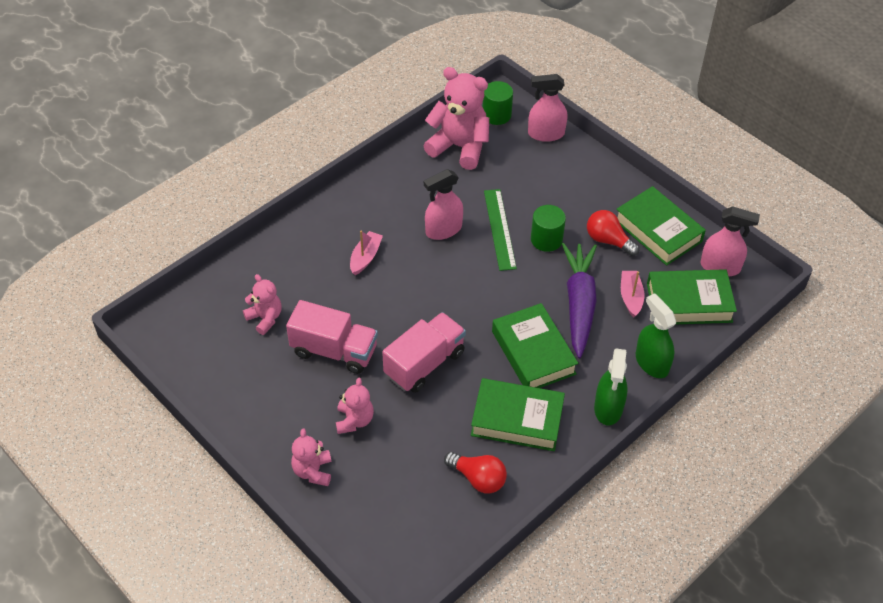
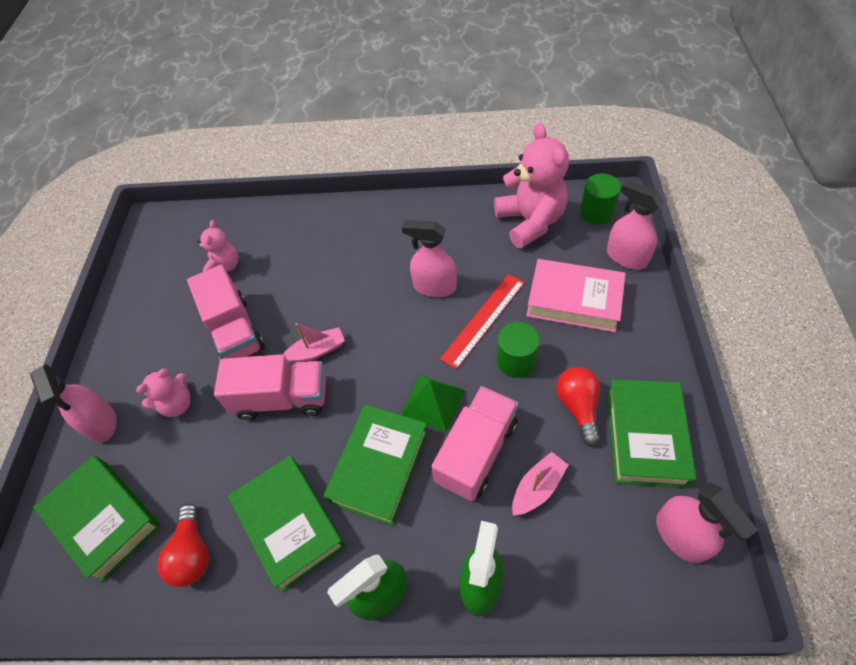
camera: 50 degrees right, 5 degrees up
pink teddy bear [291,428,331,486] -> pink spray bottle [30,364,117,443]
pink boat [350,230,383,275] -> pink boat moved to [283,323,345,363]
green ruler [484,189,517,271] -> red ruler [440,274,525,369]
purple carrot [562,243,597,358] -> pink truck [431,386,518,501]
green book [647,269,737,324] -> green book moved to [33,455,161,583]
none -> green pyramid [401,375,465,433]
none -> pink book [526,259,626,332]

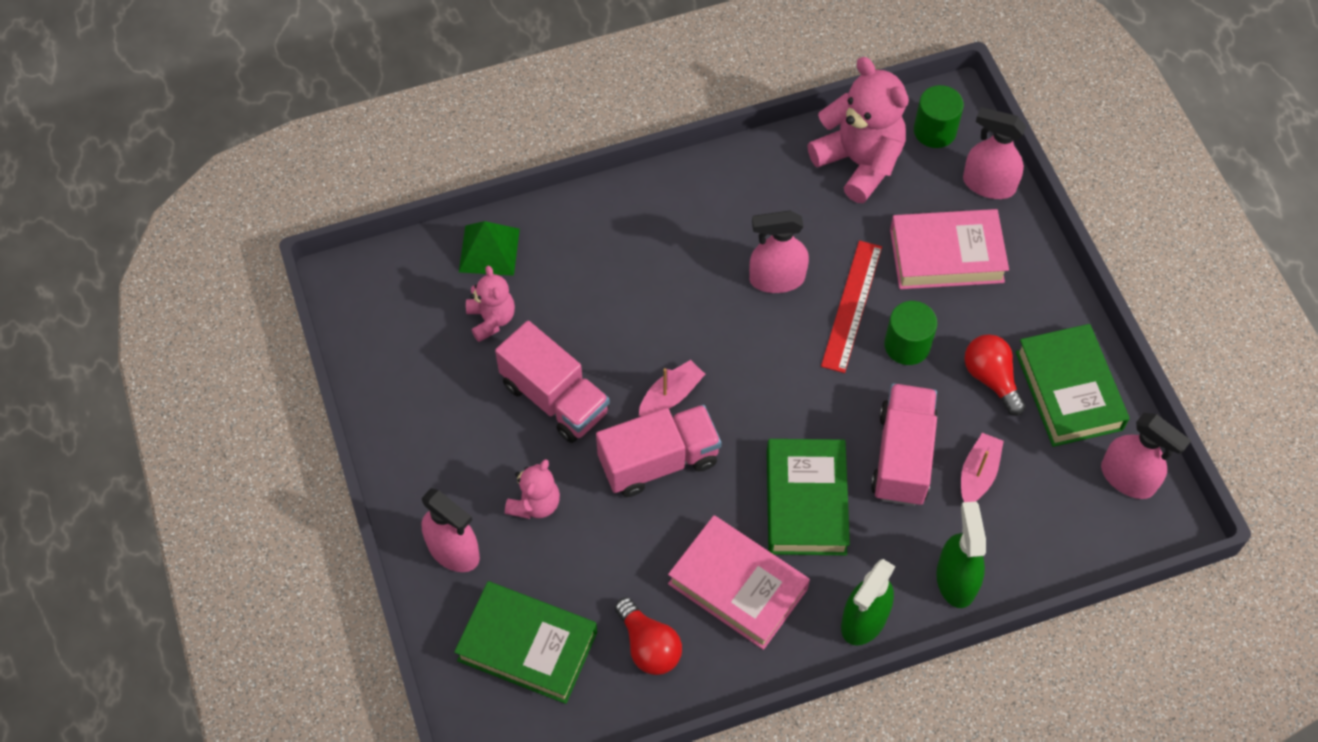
camera: 25 degrees left, 5 degrees up
green book [228,456,346,592] -> pink book [668,516,810,650]
green pyramid [401,375,465,433] -> green pyramid moved to [459,221,520,276]

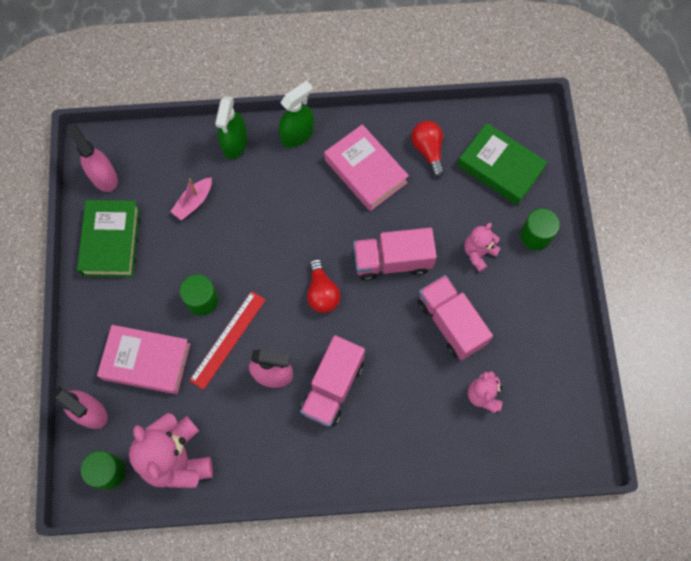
camera: 165 degrees left, 10 degrees up
pink spray bottle [421,488,480,572] -> green cylinder [520,208,560,250]
green pyramid [459,221,520,276] -> none
pink boat [639,360,705,416] -> none
green book [767,439,850,555] -> none
pink truck [871,383,938,506] -> pink truck moved to [300,335,365,427]
red light bulb [964,334,1026,416] -> red light bulb moved to [307,259,340,313]

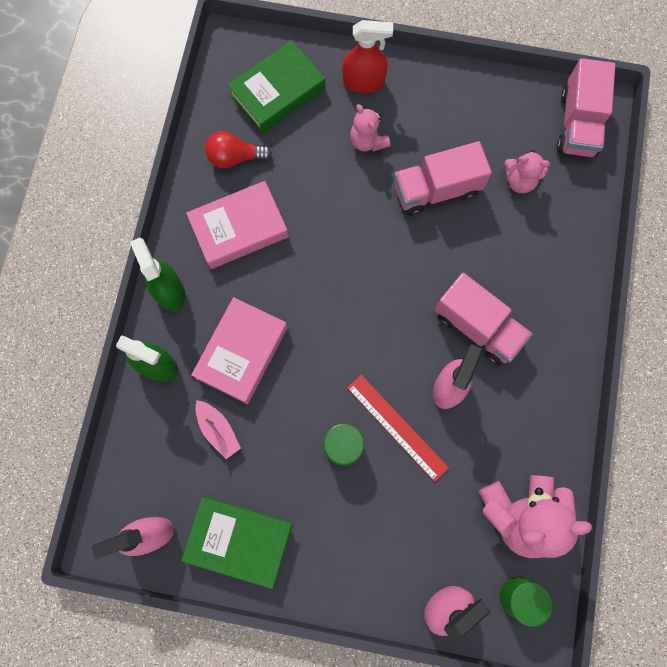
camera: 75 degrees left, 5 degrees up
pink book [97,325,190,394] -> pink book moved to [191,297,288,404]
red light bulb [307,259,340,313] -> none
pink truck [353,228,437,281] -> pink truck moved to [557,58,616,157]
green cylinder [520,208,560,250] -> red spray bottle [342,20,393,93]

